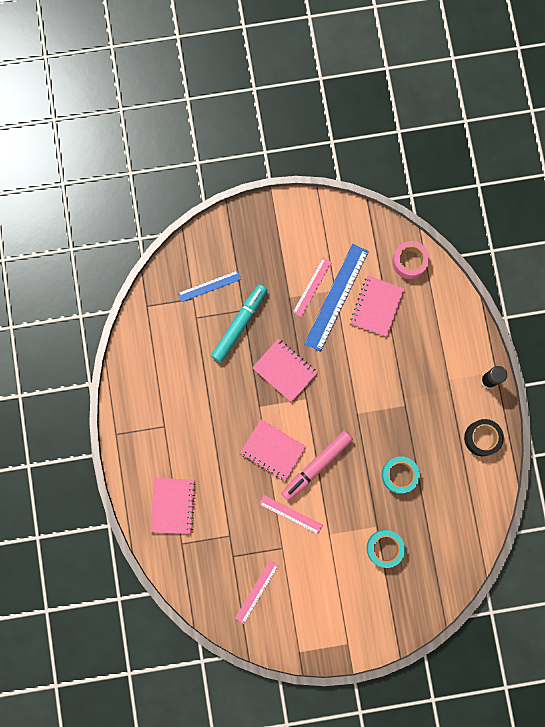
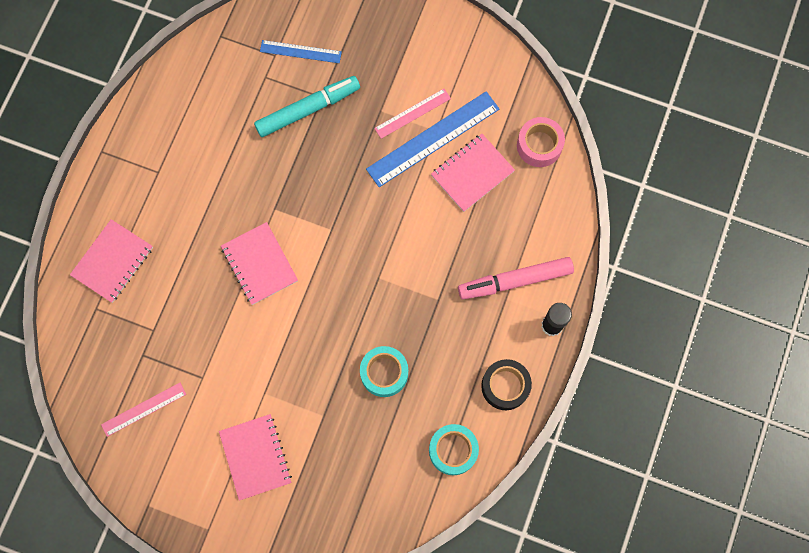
camera: 30 degrees right, 5 degrees down
pink notebook [252,339,317,402] -> pink notebook moved to [219,414,292,501]
pink ruler [259,495,323,534] -> none
pink marker [281,431,353,501] -> pink marker moved to [458,257,574,299]
turquoise tape [367,530,405,568] -> turquoise tape moved to [429,424,479,475]

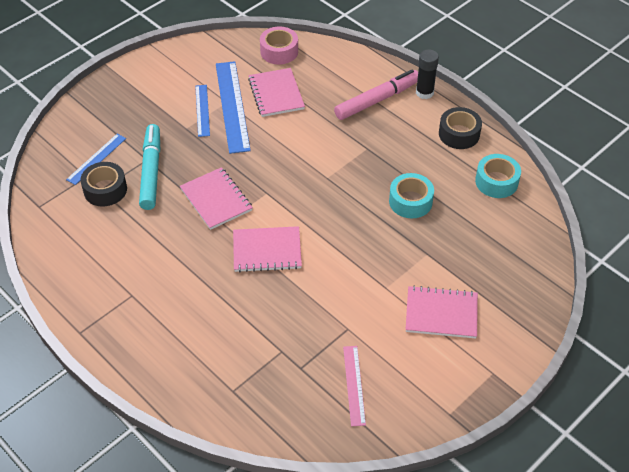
camera: 65 degrees left, 25 degrees down
pink notebook [70,219,153,303] -> pink notebook moved to [180,167,253,230]
pink ruler [374,89,451,139] -> blue ruler [195,85,210,137]
pink marker [458,257,574,299] -> pink marker turned 135 degrees counterclockwise [334,70,418,120]
none -> black tape [80,162,127,207]

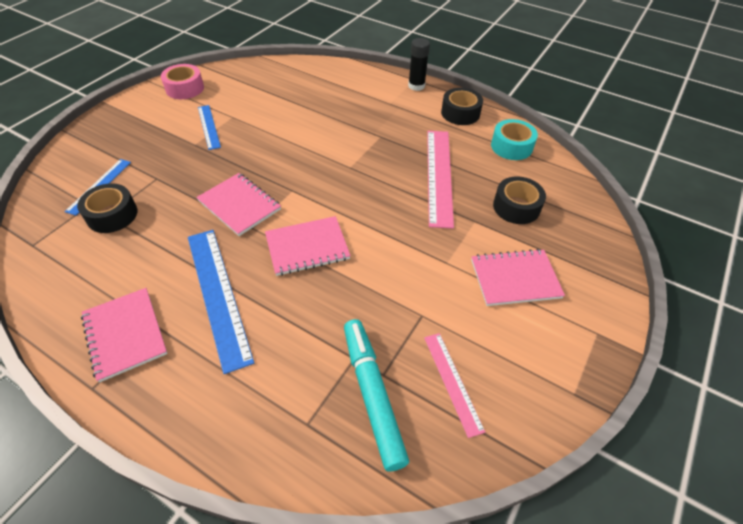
camera: 15 degrees left, 0 degrees up
turquoise marker [139,124,160,210] -> turquoise marker moved to [344,319,409,472]
blue ruler [216,61,251,154] -> blue ruler moved to [188,230,254,374]
pink notebook [248,68,305,117] -> pink notebook moved to [81,288,168,382]
pink tape [260,26,298,65] -> pink tape moved to [161,64,204,99]
pink marker [334,70,418,120] -> none
turquoise tape [389,173,434,218] -> pink ruler [427,131,454,229]
none -> black tape [493,176,546,224]

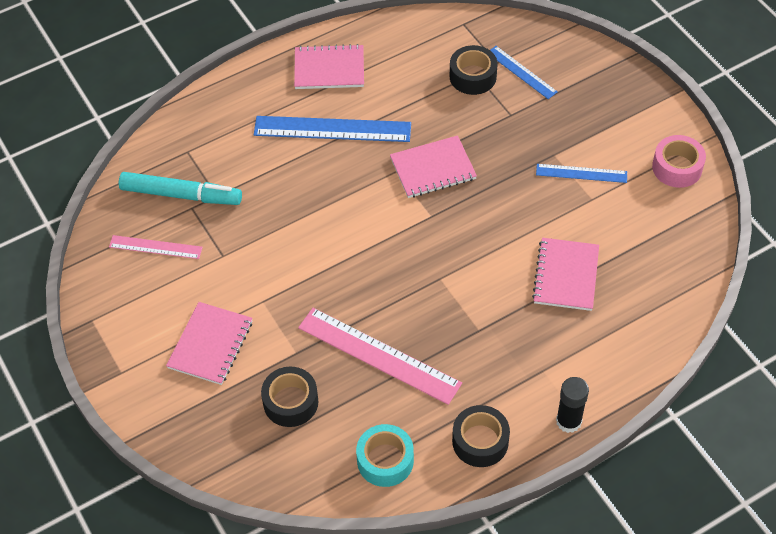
camera: 120 degrees right, 5 degrees up
pink notebook [265,216,351,276] -> pink notebook moved to [532,238,599,311]

